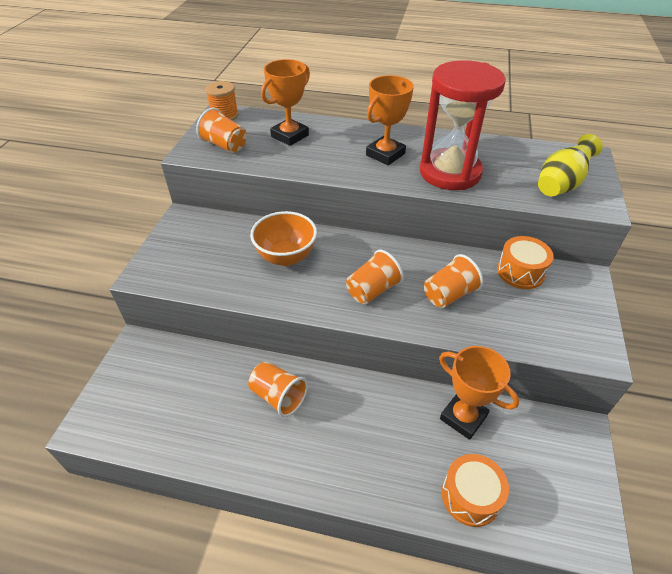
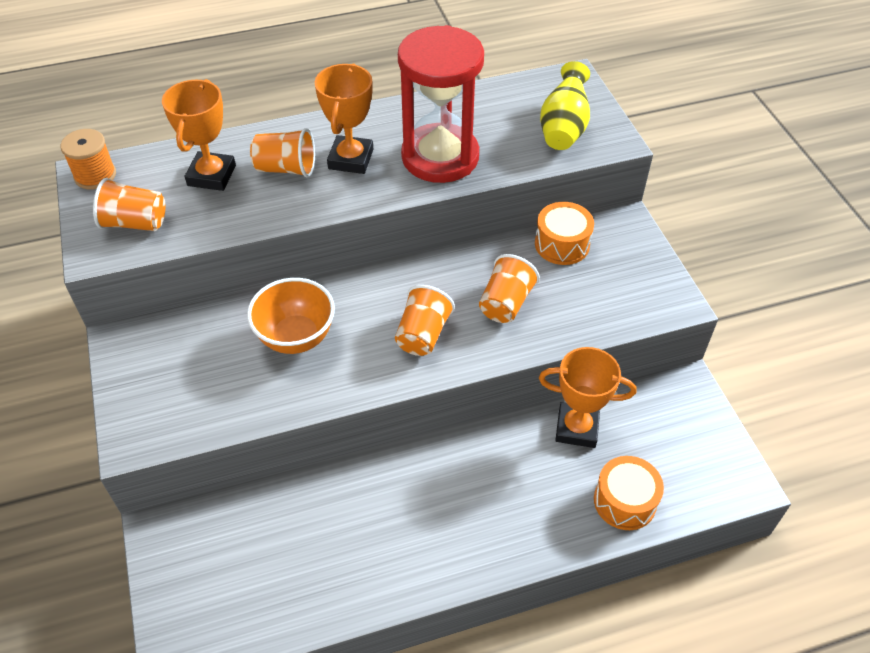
camera: 30 degrees left, 5 degrees up
orange cup [248,361,308,417] -> orange cup moved to [250,128,315,177]

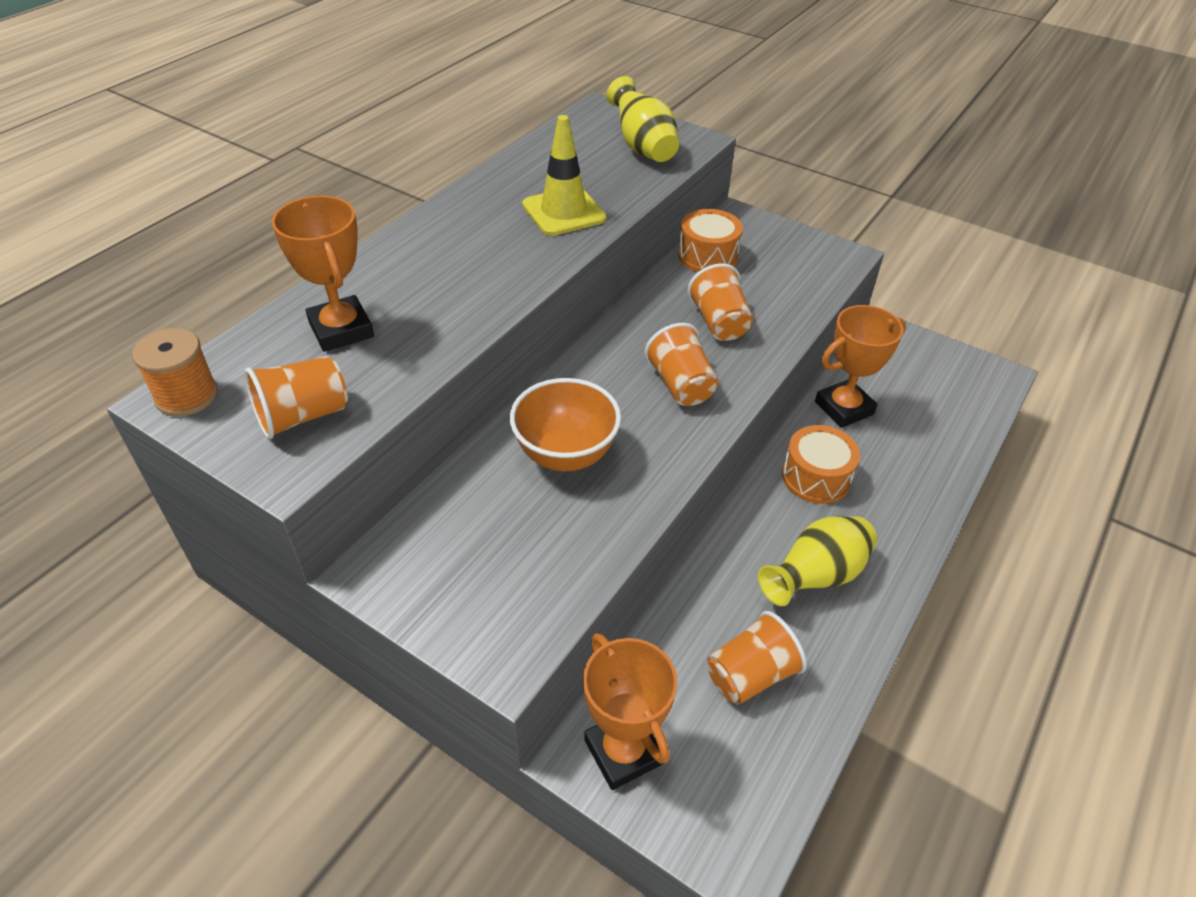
camera: 40 degrees left, 5 degrees down
orange cup [250,128,315,177] -> orange cup moved to [707,611,807,705]
orange trophy [315,64,373,174] -> orange trophy moved to [583,633,677,790]
red hourglass [398,25,484,183] -> yellow traffic cone [522,115,606,236]
orange drum [594,456,664,530] -> orange drum moved to [782,425,860,504]
none -> yellow vase [758,516,877,606]

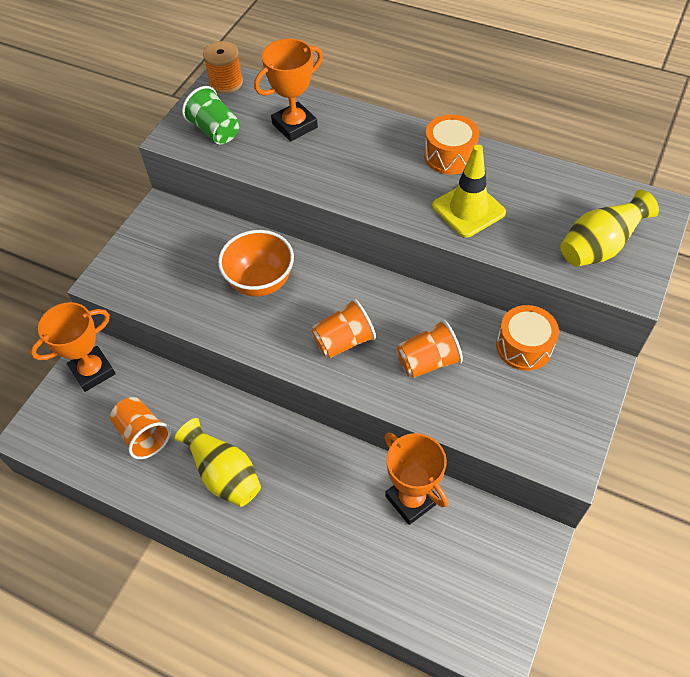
camera: 85 degrees right, 10 degrees up
orange cup [244,356,348,439] -> green cup [182,86,240,144]
orange drum [782,425,860,504] -> orange drum moved to [424,114,479,175]

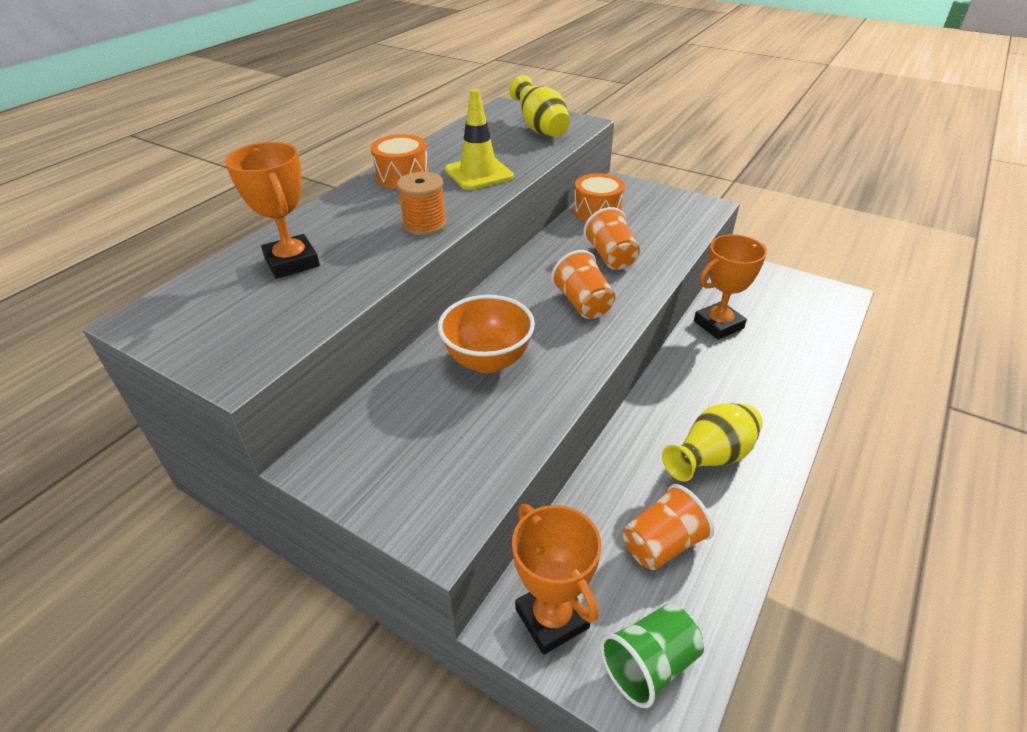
camera: 85 degrees left, 15 degrees down
green cup [182,86,240,144] -> green cup moved to [600,604,704,708]
orange spool [203,41,243,94] -> orange spool moved to [397,172,447,235]

